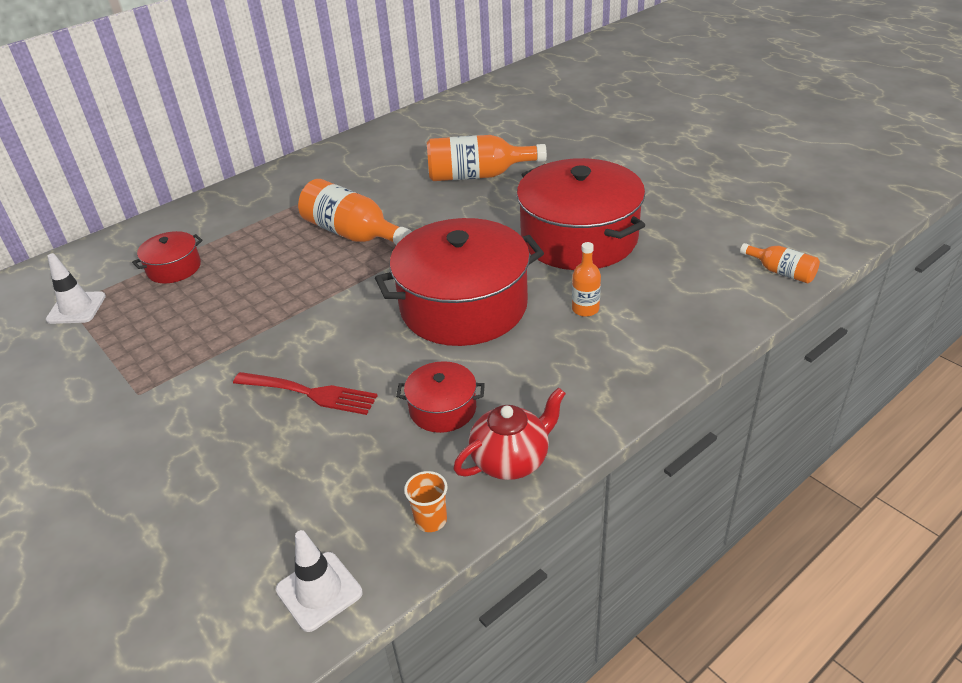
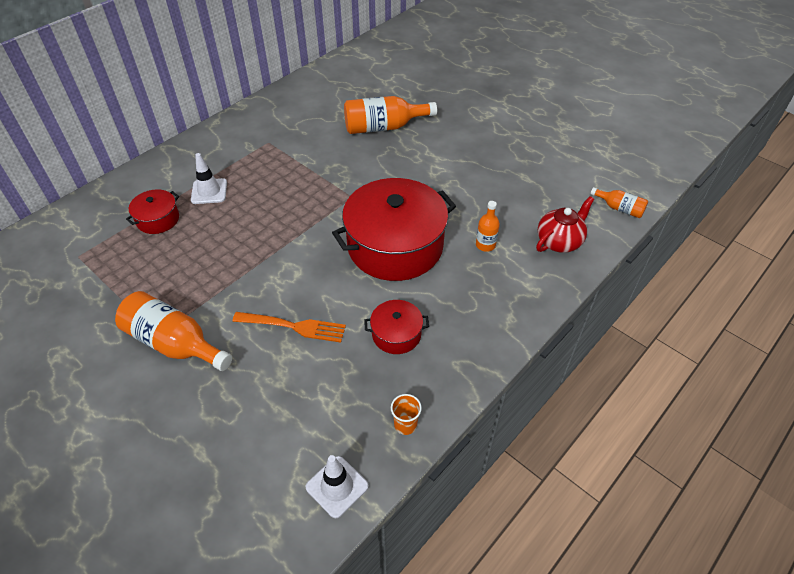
camera: 10 degrees left, 10 degrees up
white traffic cone [46,253,106,324] -> white traffic cone moved to [191,153,227,204]
red fork [233,372,378,415] -> orange fork [232,312,346,343]
orange bottle [298,179,412,245] -> orange bottle moved to [115,291,232,371]
red teapot [453,387,566,480] -> red teapot moved to [536,196,594,253]
red pot [517,158,645,270] -> none

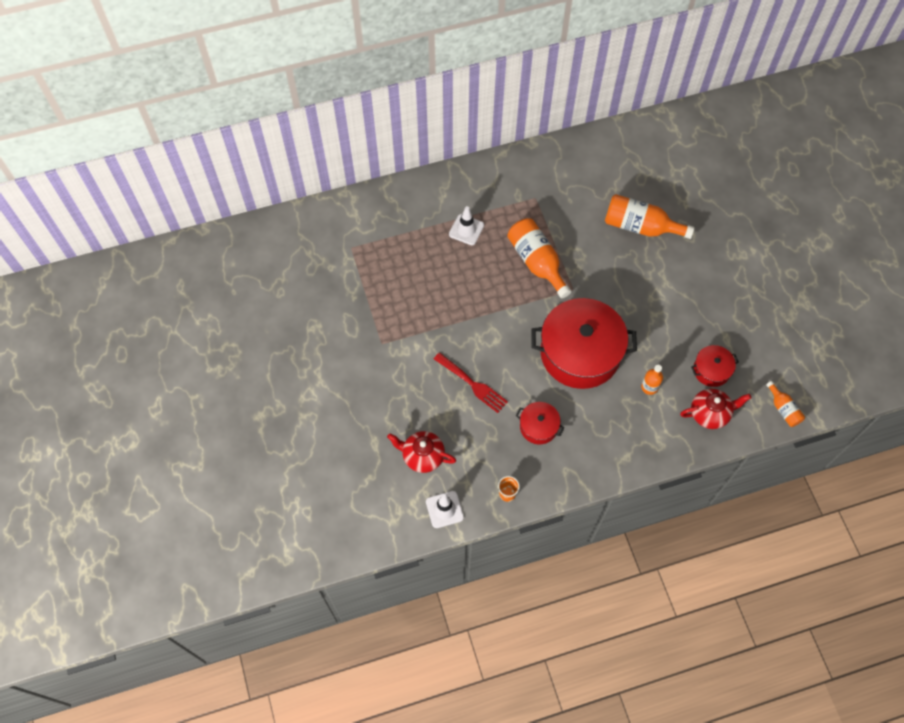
camera: 30 degrees right, 15 degrees up
orange bottle [115,291,232,371] -> orange bottle moved to [507,218,571,298]
red pot [126,189,179,234] -> red pot moved to [691,345,739,387]
orange fork [232,312,346,343] -> red fork [434,352,508,413]
none -> red teapot [387,431,456,473]

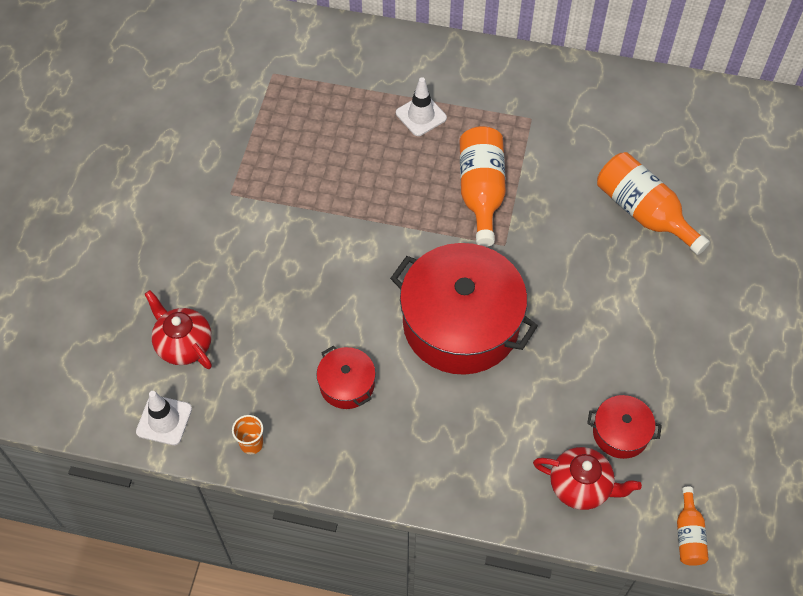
camera: 30 degrees right, 5 degrees down
red fork [434,352,508,413] -> none
orange bottle [641,365,663,395] -> none

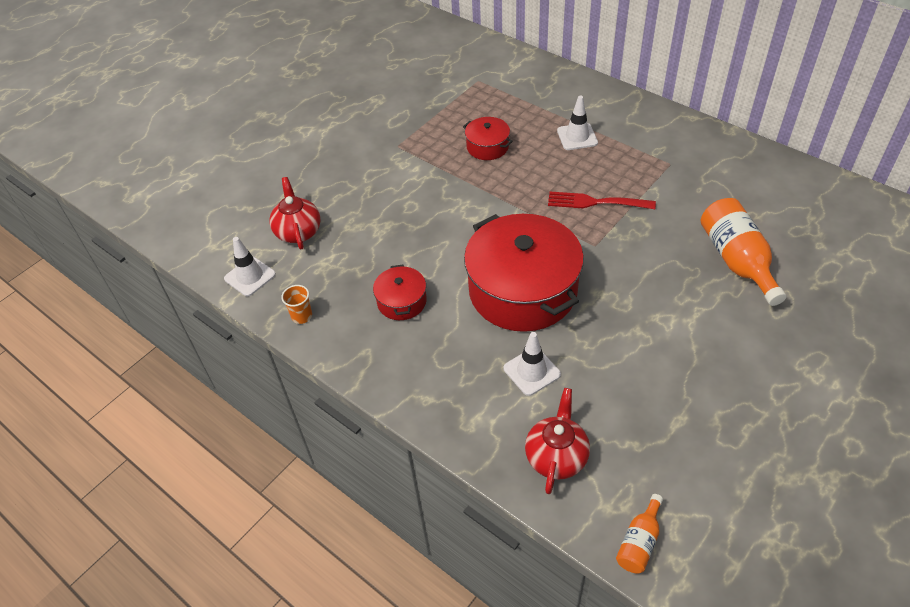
camera: 30 degrees right, 10 degrees down
orange bottle [460,126,506,247] -> red fork [548,192,656,209]
red teapot [533,447,642,510] -> red teapot turned 120 degrees counterclockwise [525,388,590,494]
red pot [587,395,662,459] -> red pot moved to [463,117,513,160]
none -> white traffic cone [503,332,561,396]

